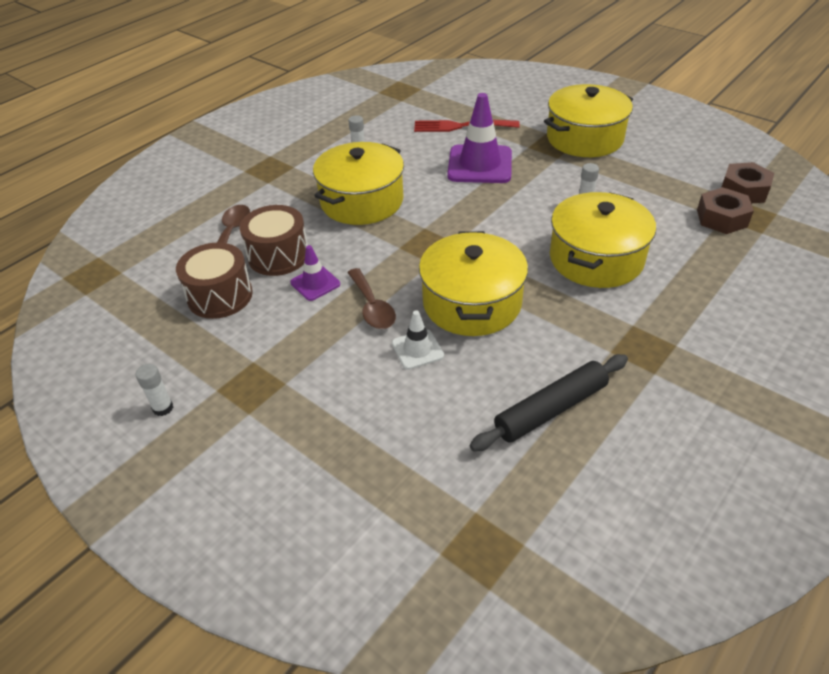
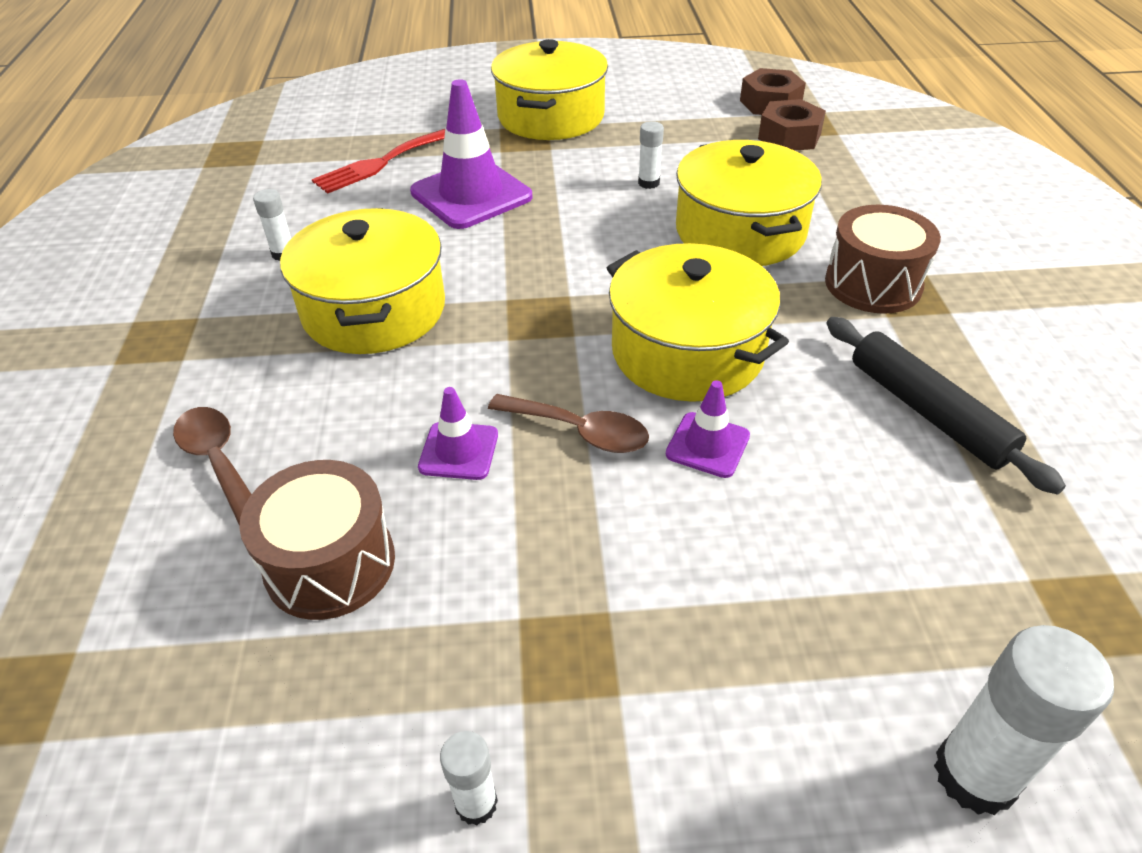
camera: 45 degrees left, 0 degrees up
brown drum [240,205,308,276] -> brown drum moved to [825,205,941,314]
white traffic cone [392,310,444,370] -> purple traffic cone [666,380,750,478]
black rolling pin [470,354,628,451] -> black rolling pin turned 45 degrees counterclockwise [826,317,1066,495]
none -> white glue stick [934,625,1114,815]

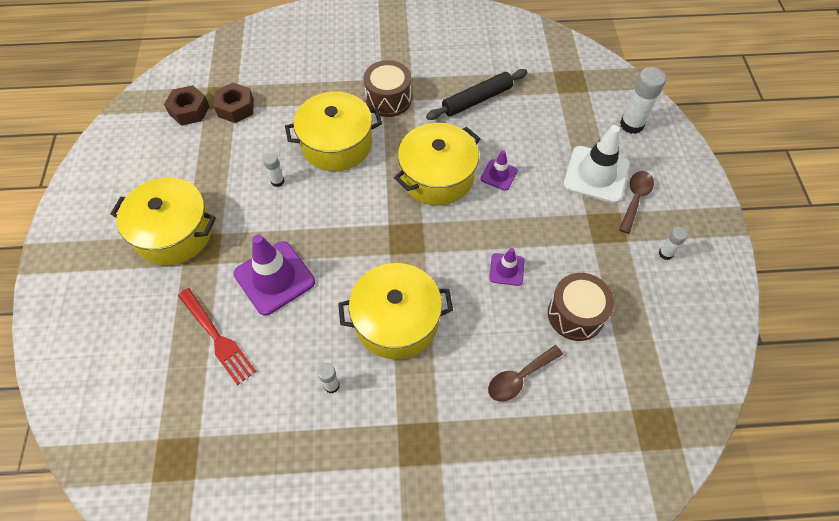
camera: 90 degrees left, 15 degrees up
brown spoon [488,394,649,453] -> brown spoon moved to [619,171,654,234]
none -> white traffic cone [563,125,630,203]

